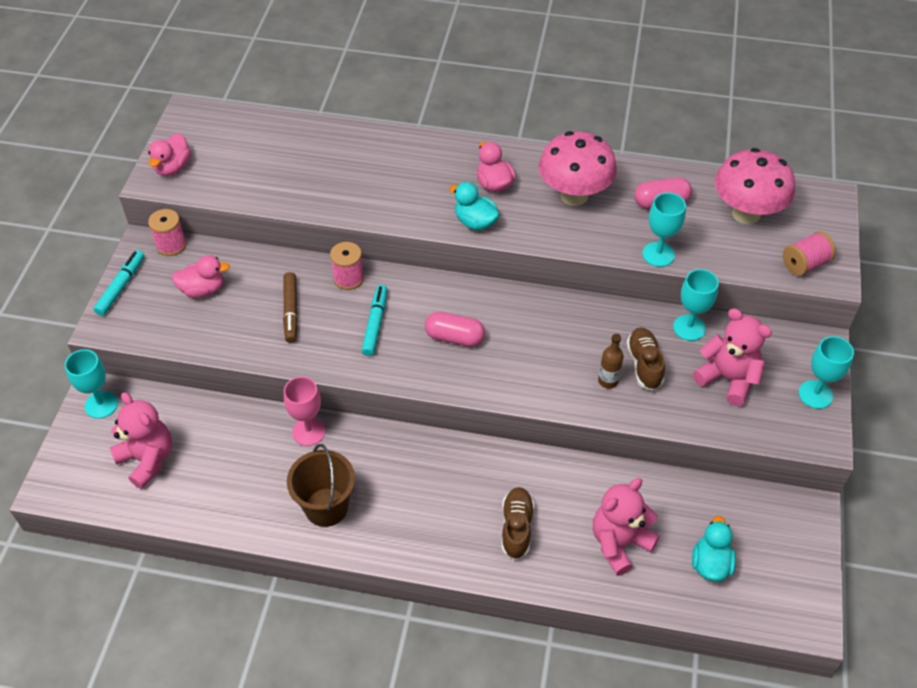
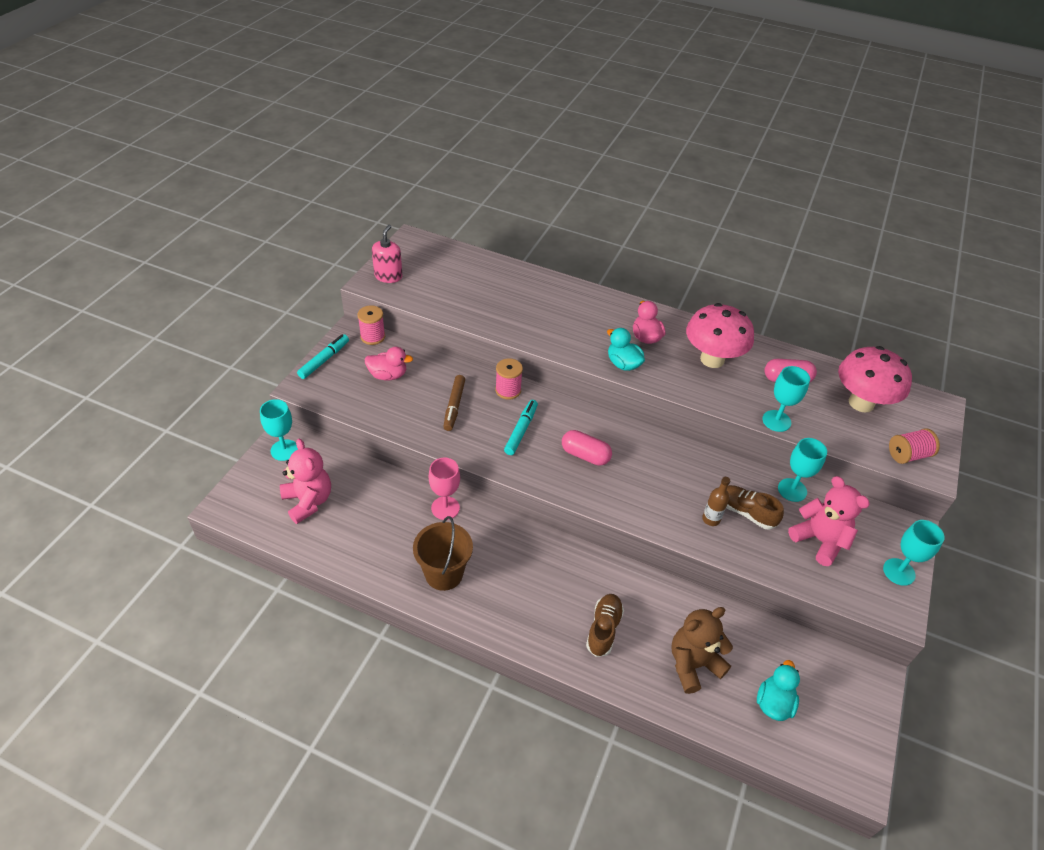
camera: 10 degrees right, 5 degrees down
pink duck [148,133,191,176] -> pink soap dispenser [372,225,403,283]
pink teddy bear [593,478,660,576] -> brown teddy bear [671,607,733,694]
brown shoe [626,327,665,391] -> brown shoe turned 60 degrees counterclockwise [726,485,784,529]

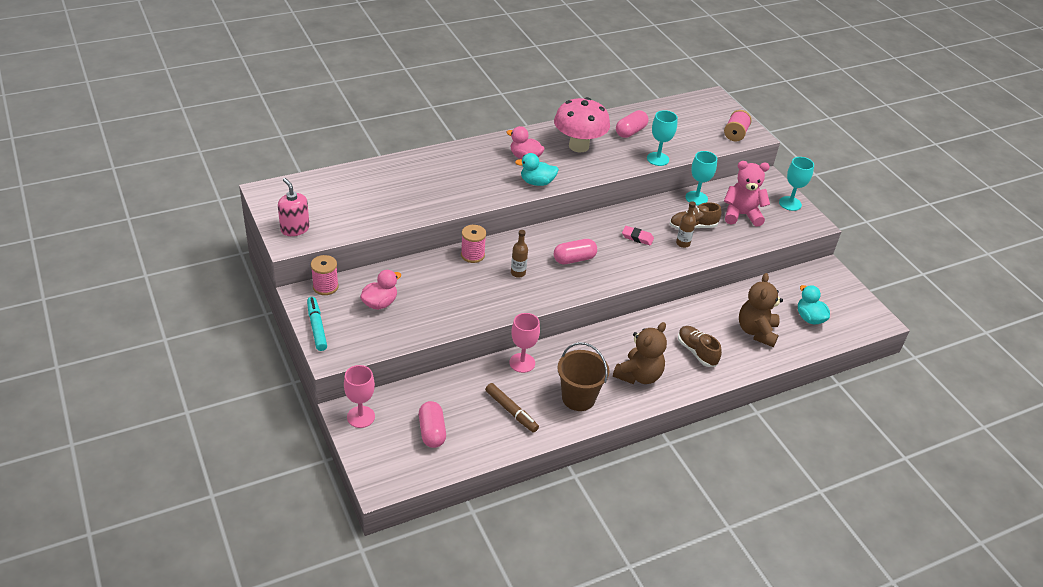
camera: 50 degrees left, 5 degrees down
turquoise goblet [260,399,298,461] -> pink goblet [344,365,375,428]
pink teddy bear [280,439,331,524] -> pink capsule [419,401,446,448]
brown marker [443,375,465,431] -> brown marker moved to [485,383,539,433]
turquoise marker [504,400,538,455] -> brown bottle [511,230,528,278]
pink mushroom [838,346,912,413] -> none
none -> brown teddy bear [613,322,667,384]
none -> pink eraser [622,226,654,246]

